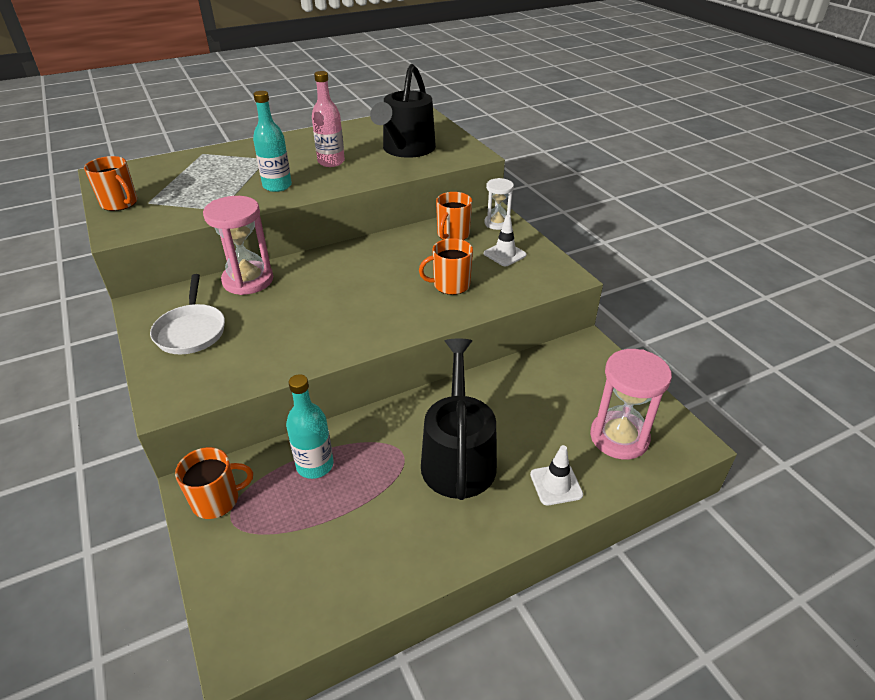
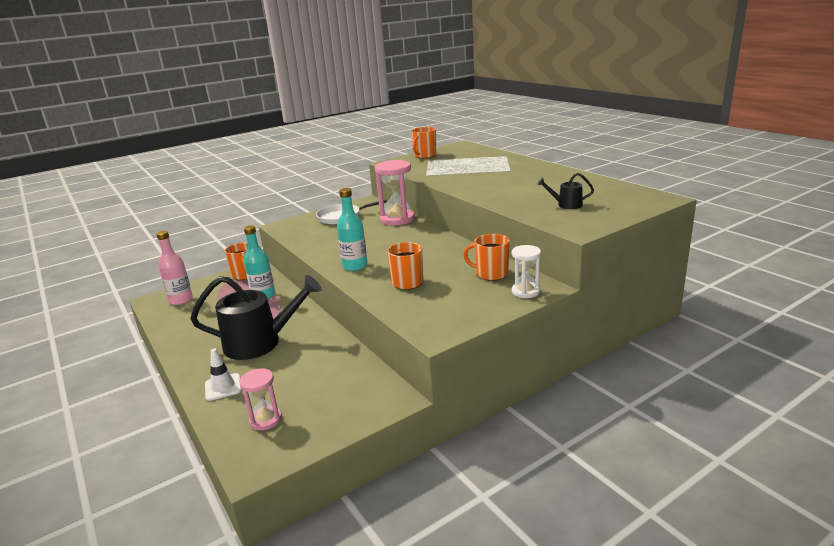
camera: 85 degrees right, 15 degrees down
turquoise bottle [253,91,292,192] -> turquoise bottle moved to [337,188,367,271]
pink bottle [312,71,345,167] -> pink bottle moved to [157,231,193,305]
black watering can [370,64,436,158] -> black watering can [537,173,594,209], size x0.45
white traffic cone [484,215,527,266] -> none
pink hourglass [590,349,672,459] -> pink hourglass [239,368,282,430], size x0.60

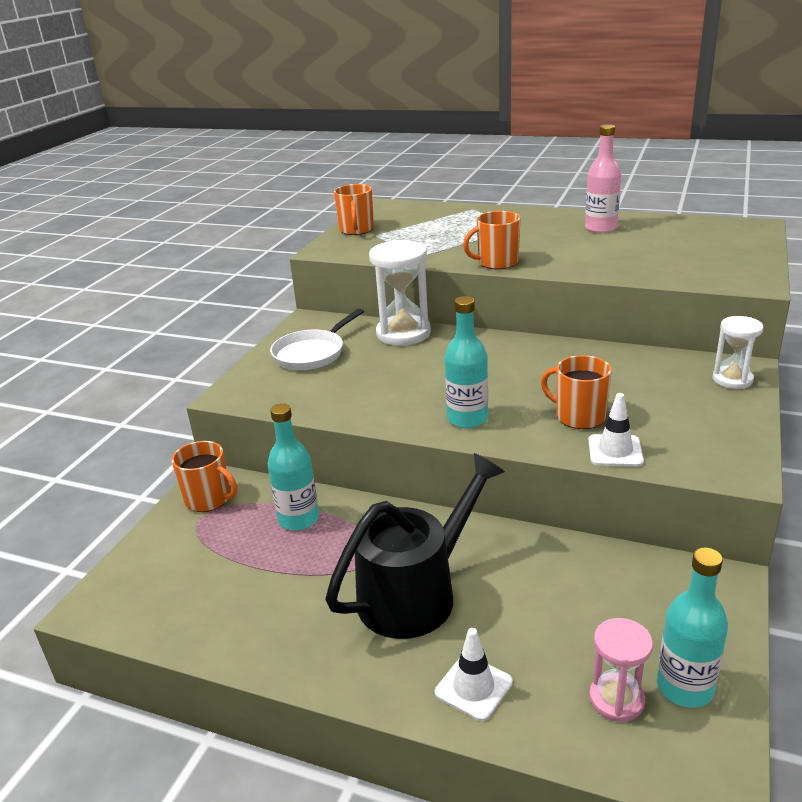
camera: 35 degrees left, 5 degrees up
pink bottle [157,231,193,305] -> pink bottle moved to [585,124,621,233]
pink hourglass [375,160,415,225] -> white hourglass [369,240,431,346]
orange mug [463,234,510,281] -> orange mug moved to [463,211,521,269]
black watering can [537,173,594,209] -> none
none -> white traffic cone [588,393,644,467]
none -> turquoise bottle [657,547,728,708]

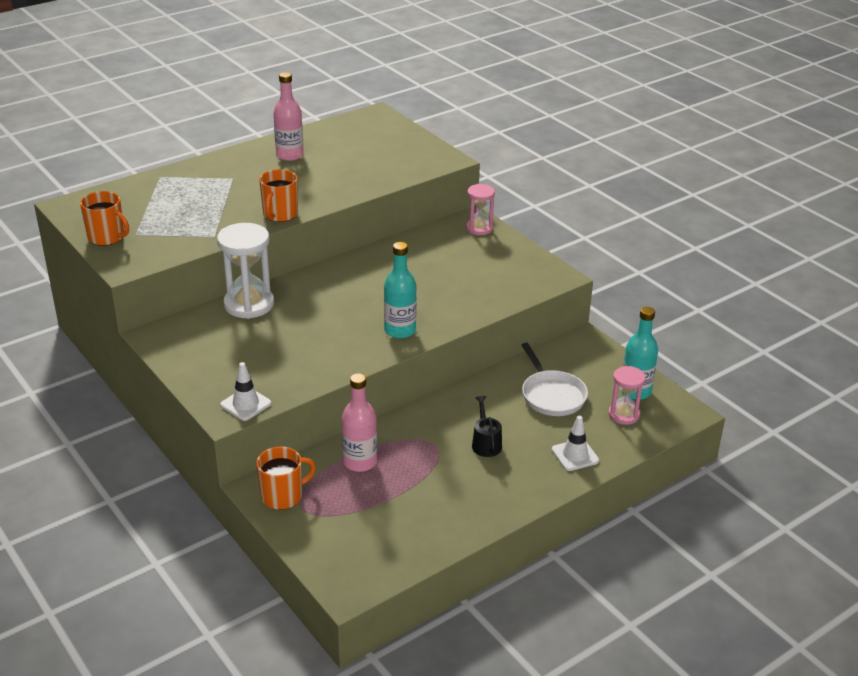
camera: 60 degrees left, 5 degrees up
turquoise bottle [268,403,319,531] -> pink bottle [342,373,377,472]
white pan [270,308,364,370] -> white pan moved to [522,343,588,416]
black watering can [326,453,505,639] -> black watering can [472,396,502,457], size x0.45
orange mug [541,355,612,429] -> none
white traffic cone [588,393,644,467] -> white traffic cone moved to [220,362,272,421]
white hourglass [713,316,763,389] -> pink hourglass [466,184,495,235]

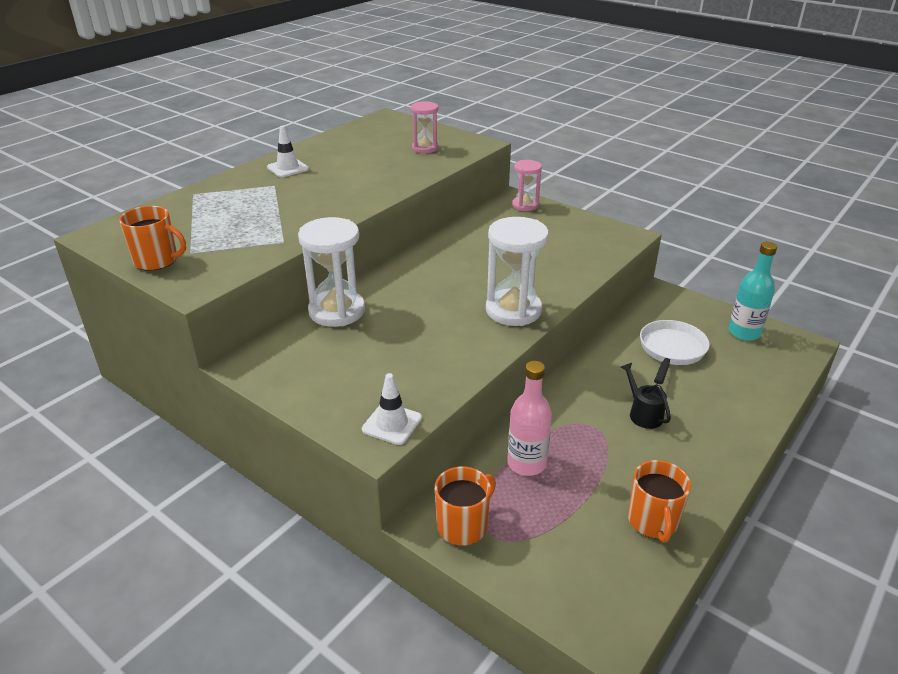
camera: 15 degrees left, 0 degrees up
orange mug [259,169,298,222] -> orange mug moved to [628,460,691,543]
pink bottle [273,72,304,161] -> none
turquoise bottle [384,242,417,339] -> white hourglass [486,217,549,326]
white pan [522,343,588,416] -> white pan turned 120 degrees counterclockwise [640,320,710,384]
white traffic cone [552,416,599,471] -> white traffic cone moved to [267,126,309,177]
pink hourglass [609,366,646,425] -> pink hourglass moved to [411,101,439,153]

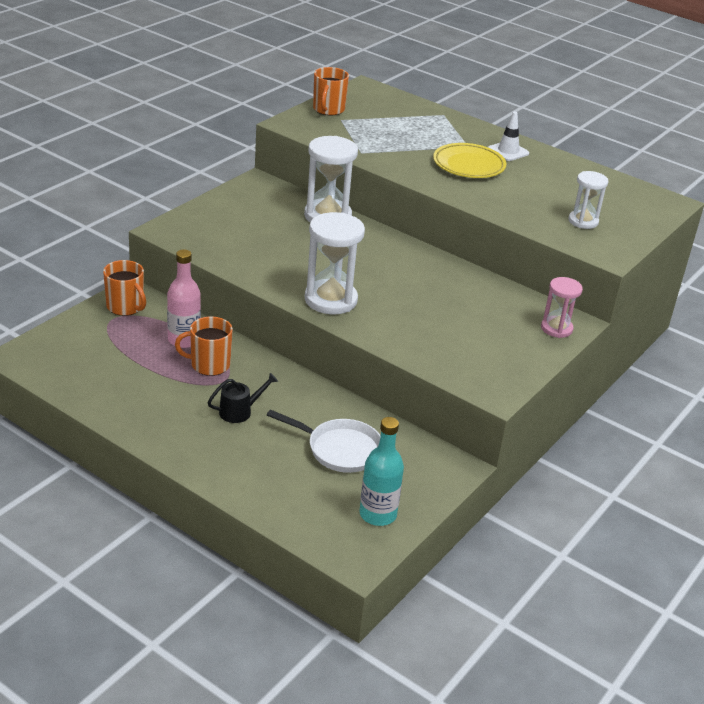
camera: 85 degrees right, 0 degrees up
white traffic cone [362,373,422,445] -> none
pink hourglass [411,101,439,153] -> white hourglass [568,171,609,229]
orange mug [628,460,691,543] -> orange mug moved to [175,317,233,376]
none -> yellow plate [433,143,506,178]

